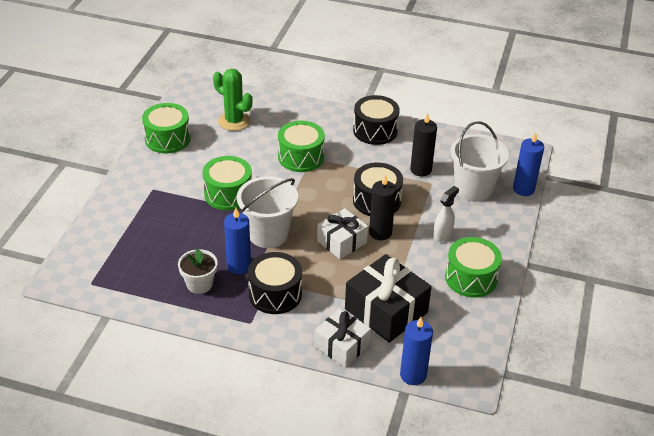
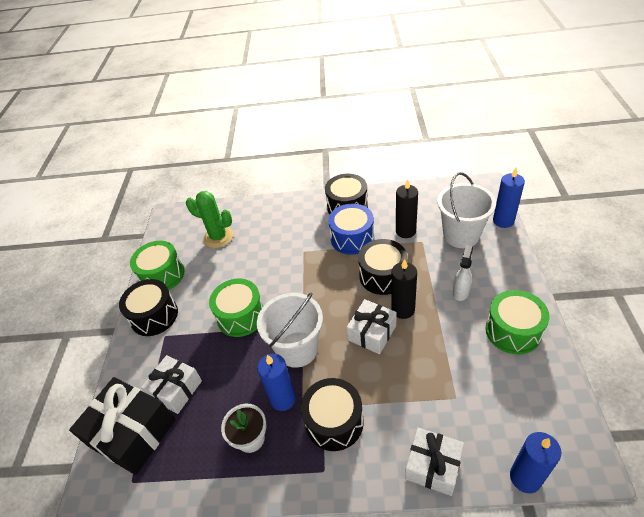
camera: 10 degrees left, 5 degrees up
green drum [278,121,325,172] -> none
black gift [345,254,432,343] -> black gift moved to [69,377,176,475]
none -> black drum [119,279,178,336]
none -> white gift [141,355,202,414]
none -> blue drum [328,204,374,255]

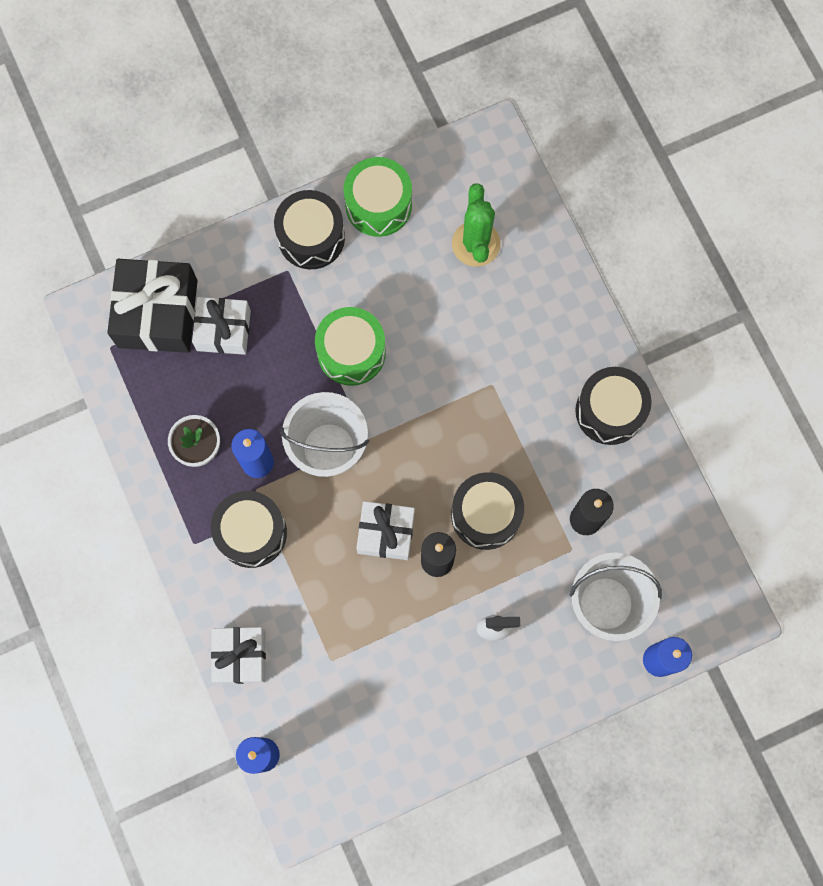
camera: 60 degrees right, 30 degrees up
blue drum [328,204,374,255] -> none
green drum [485,290,549,354] -> none

